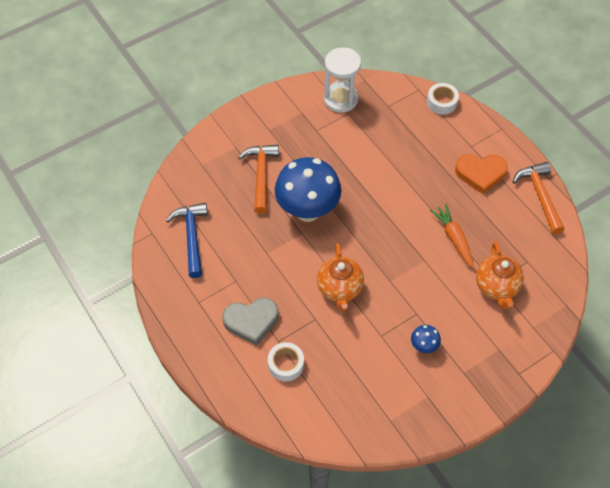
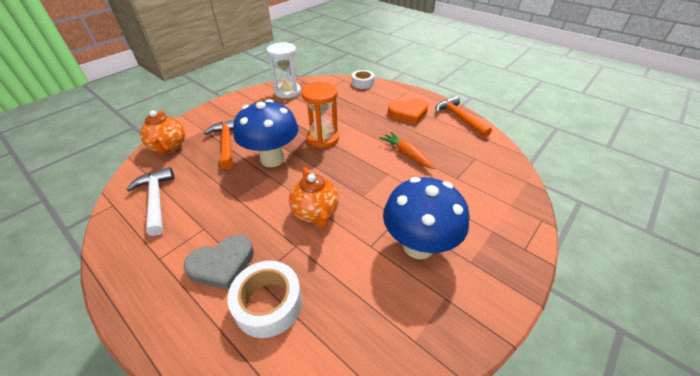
camera: 15 degrees left, 15 degrees down
blue hammer [166,203,208,278] -> white hammer [127,167,174,236]
white tape [268,342,304,381] -> white tape [227,261,302,338], size x1.50
blue mushroom [411,325,441,353] -> blue mushroom [383,177,469,259], size x2.38
orange teapot [476,241,524,309] -> orange teapot moved to [140,110,185,154]
none -> orange hourglass [301,82,339,149]

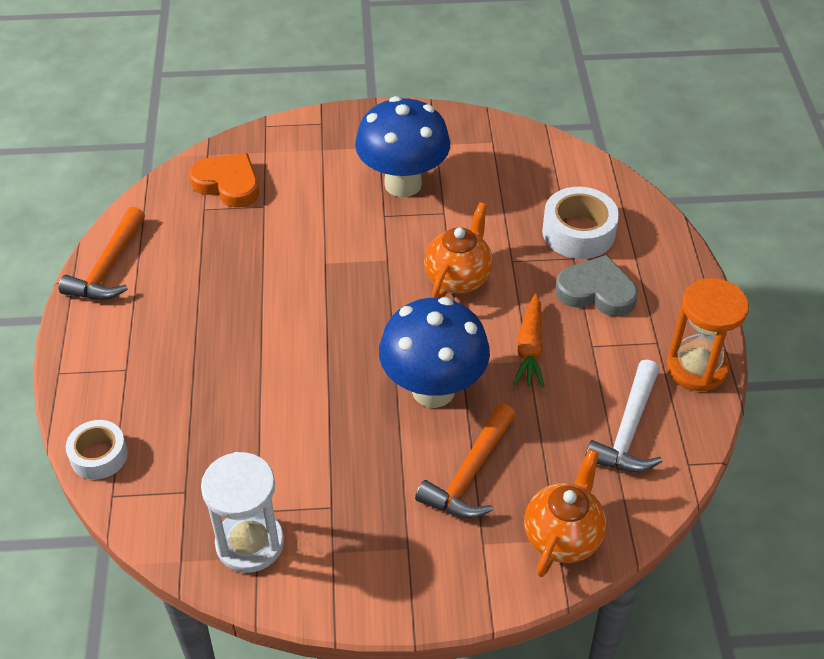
camera: 135 degrees left, 5 degrees up
orange hourglass [301,82,339,149] -> orange hourglass moved to [667,278,749,391]
orange carrot [380,132,435,169] -> orange carrot moved to [513,293,545,388]
orange heart [388,98,428,124] -> orange heart moved to [189,153,259,208]

